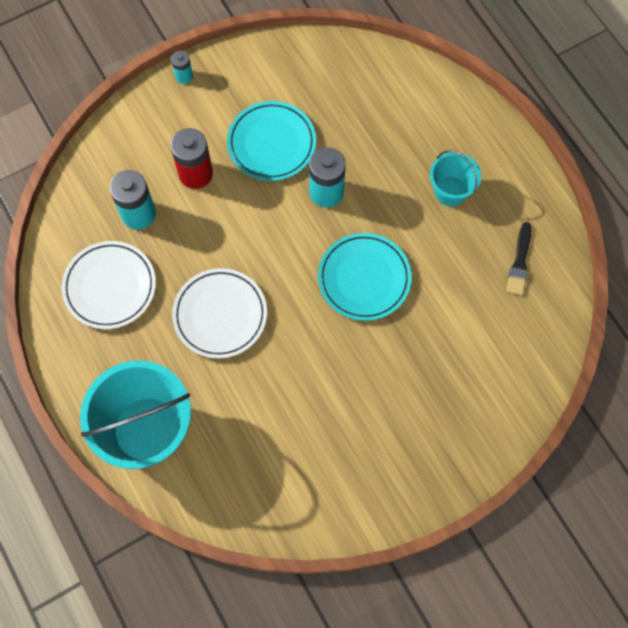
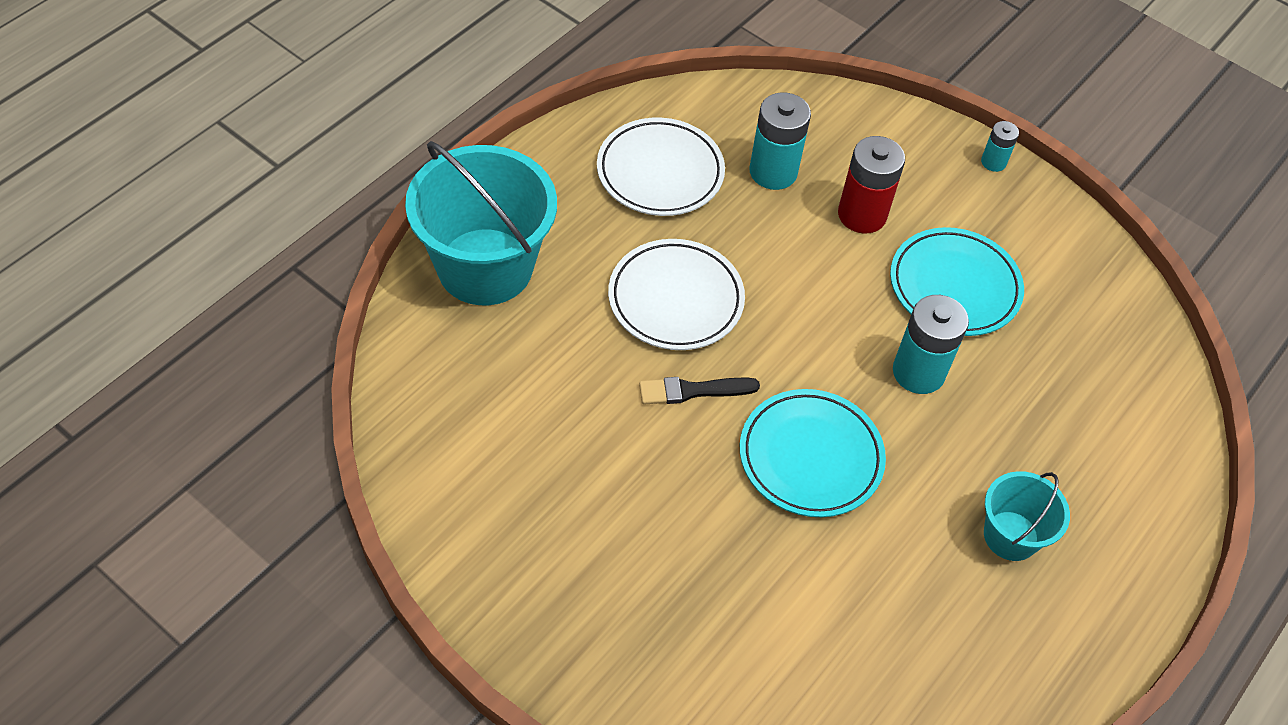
camera: 65 degrees right, 15 degrees down
black brush [506,222,531,295] -> black brush moved to [639,377,760,405]

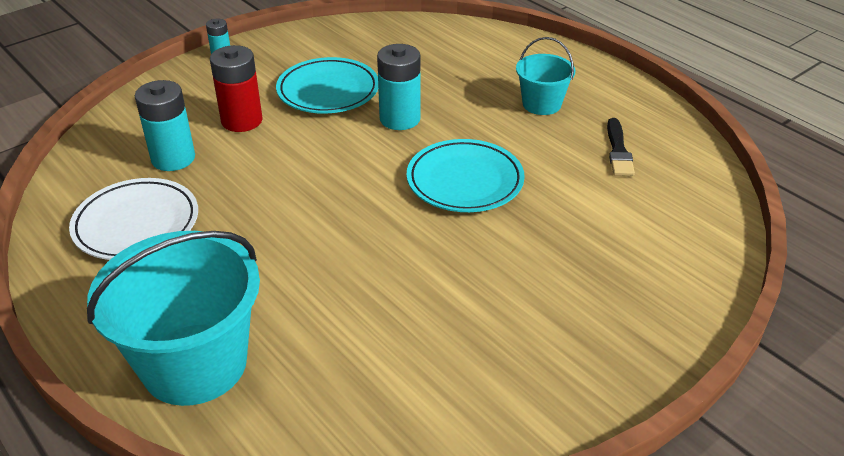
camera: 75 degrees left, 15 degrees down
white plate [608,239,745,350] -> none
black brush [639,377,760,405] -> black brush moved to [607,118,635,176]

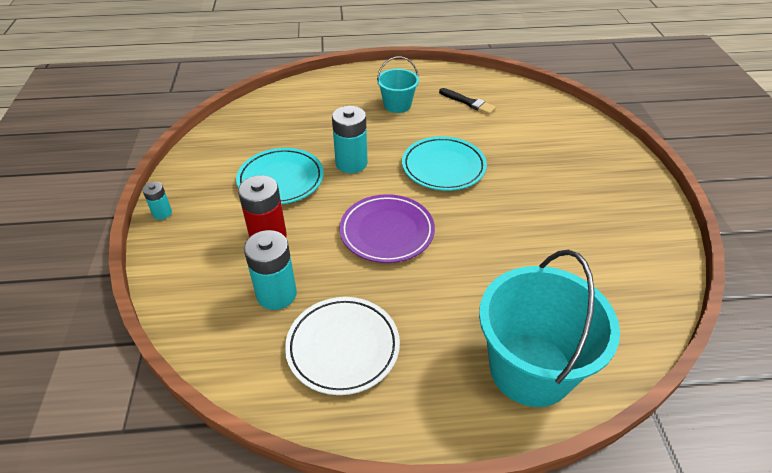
camera: 55 degrees left, 5 degrees up
none -> purple plate [340,194,435,263]

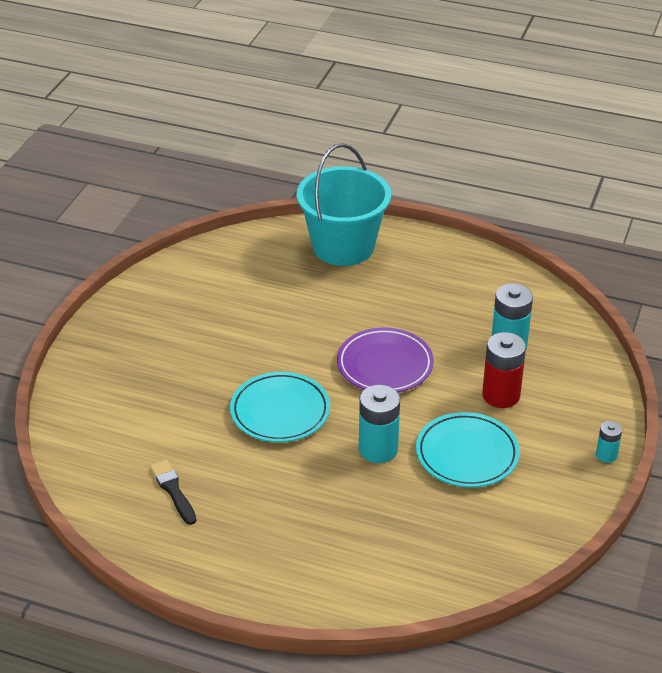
camera: 155 degrees left, 5 degrees down
white plate [285,297,400,395] -> none
turquoise bucket [377,56,419,113] -> none

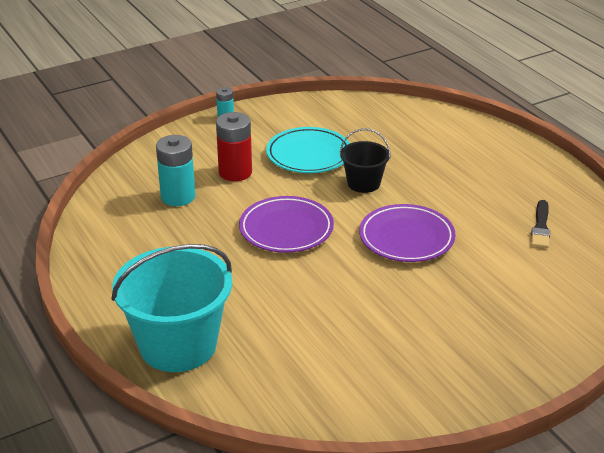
camera: 140 degrees left, 5 degrees down
turquoise plate [230,372,330,442] -> purple plate [359,204,456,262]
turquoise battery [359,385,400,463] -> black bucket [340,128,391,193]

